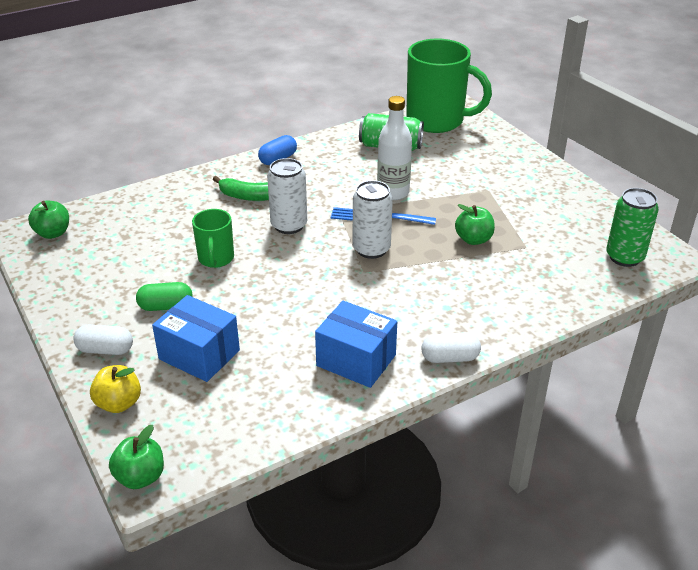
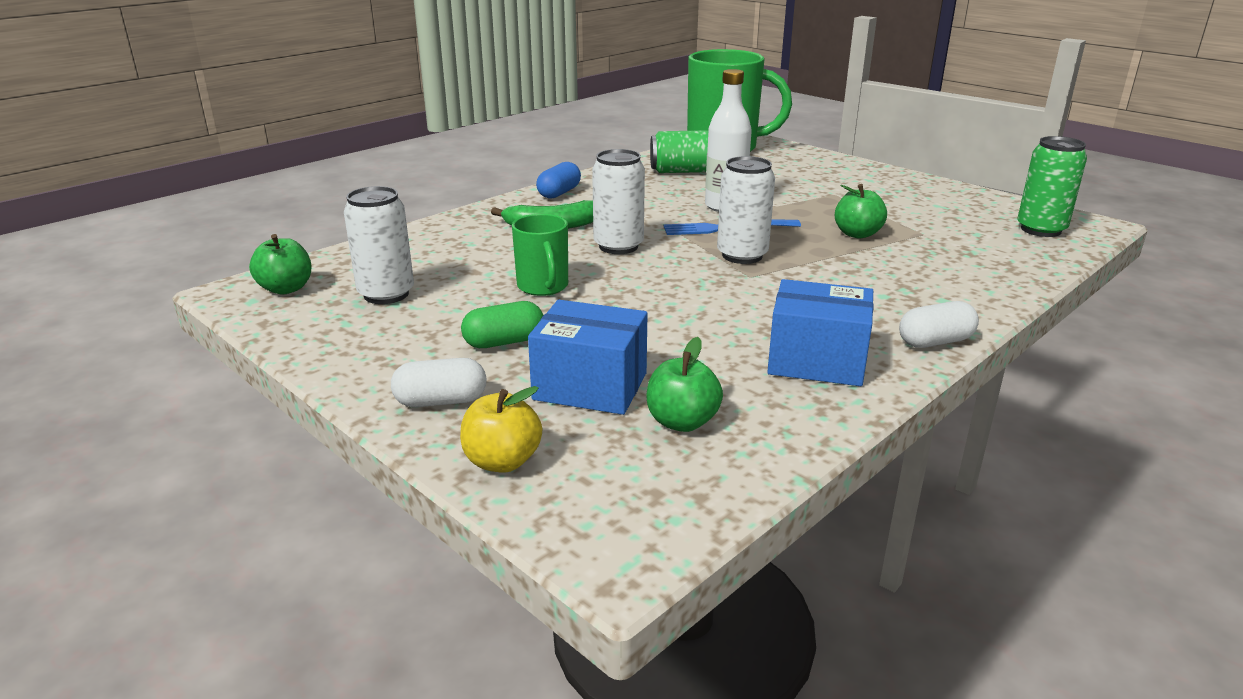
camera: 15 degrees left, 10 degrees down
green apple [109,425,164,489] -> green apple moved to [646,337,723,432]
none -> white can [344,186,414,304]

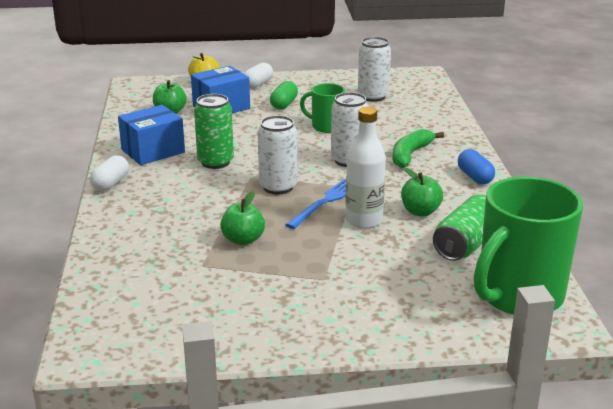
camera: 130 degrees right, 0 degrees up
green apple [249,234,311,295] -> green apple moved to [401,168,443,216]
green can [1017,136,1087,237] -> green can moved to [194,94,234,169]

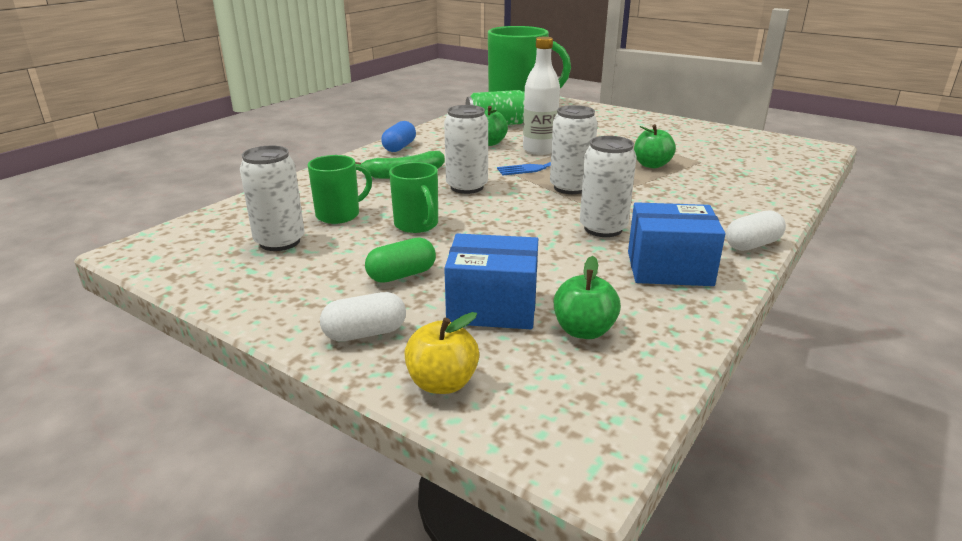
camera: 140 degrees left, 0 degrees up
green can [194,94,234,169] -> white can [580,136,637,237]
none -> green mug [308,155,372,224]

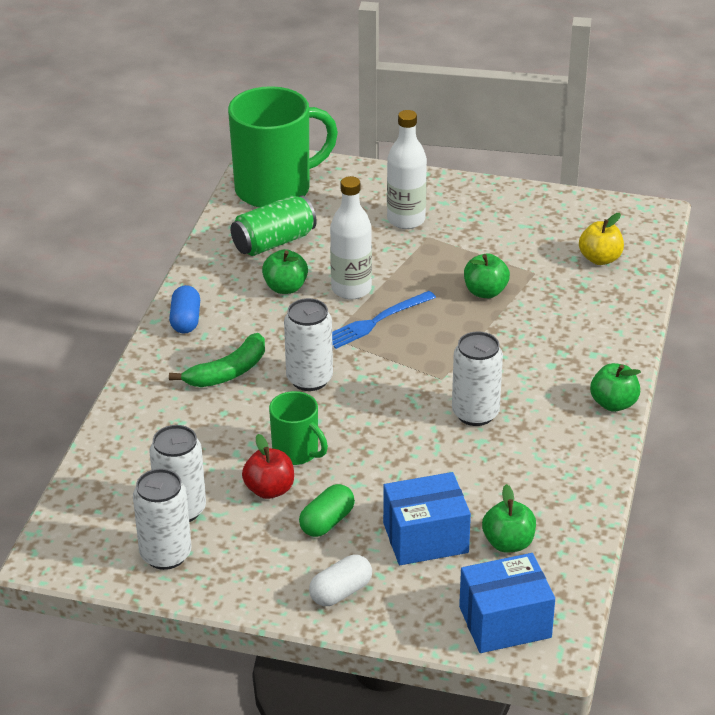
camera: 20 degrees left, 10 degrees up
green mug [308,155,372,224] -> none
yellow apple [404,312,479,394] -> yellow apple moved to [579,213,624,265]
white can [550,105,598,194] -> white can moved to [133,469,191,570]
blue box [628,202,725,286] -> blue box moved to [459,553,555,653]
white capsule [726,210,786,251] -> green apple [590,363,641,412]
none -> red apple [242,434,294,499]
none -> white bottle [387,110,427,229]

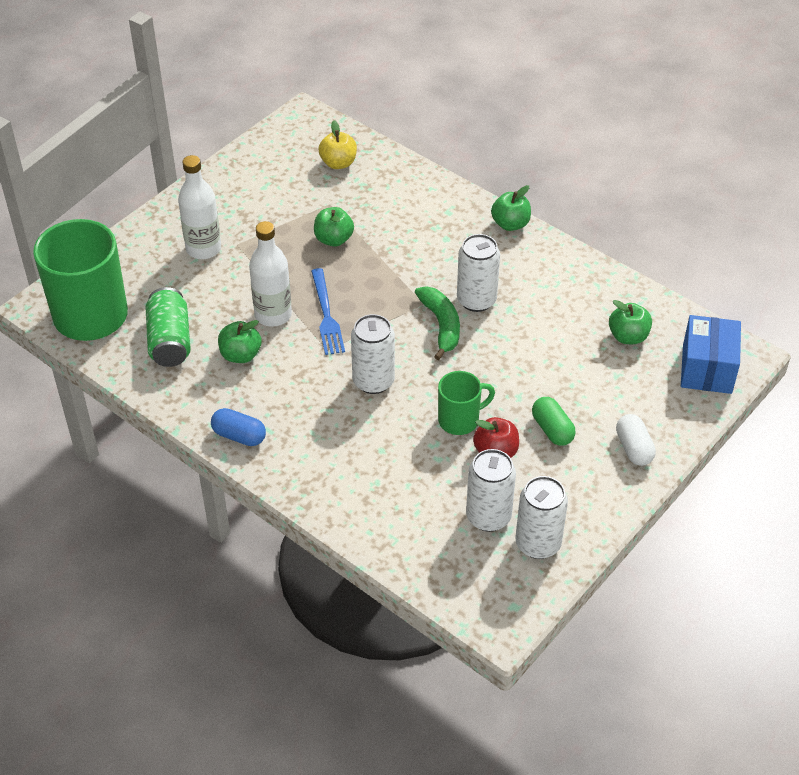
camera: 65 degrees left, 10 degrees up
green banana [169,333,265,387] -> green banana moved to [415,286,460,360]
blue box [383,472,471,565] -> none

